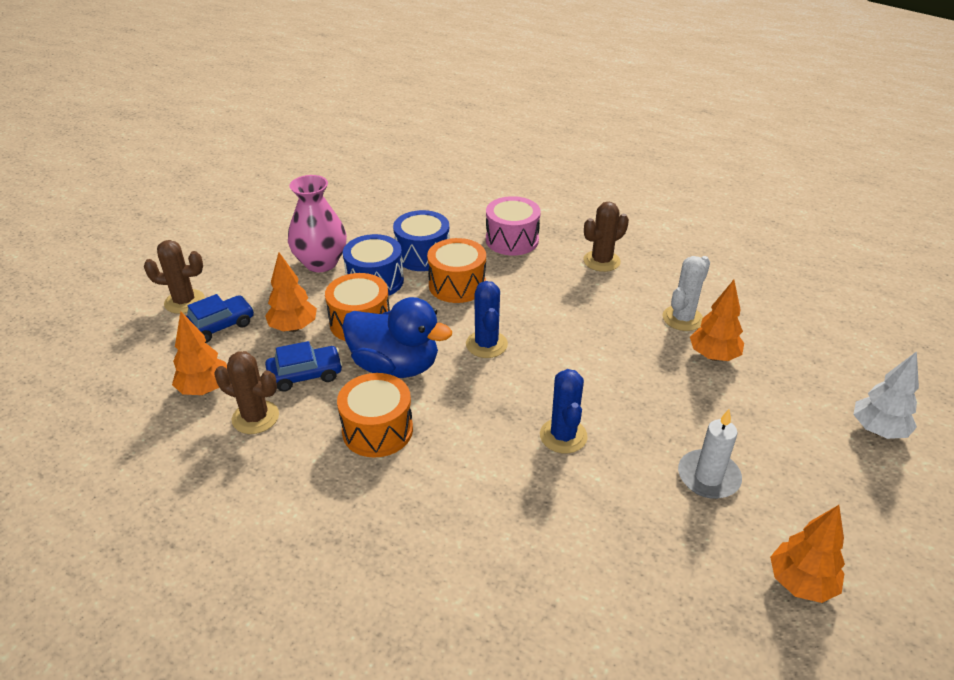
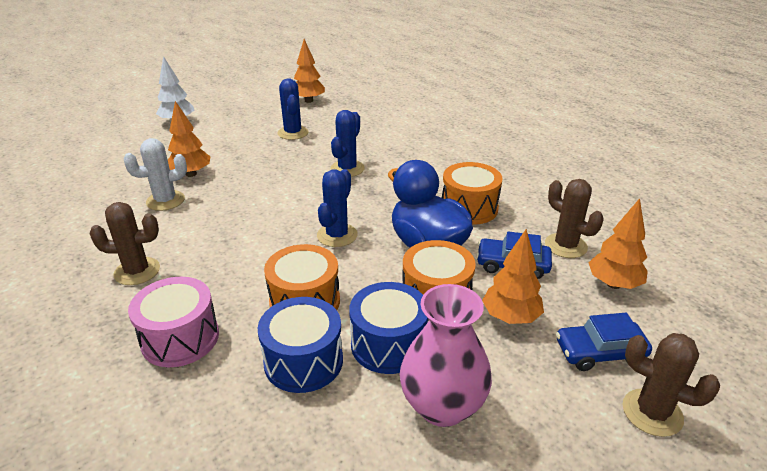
camera: 150 degrees left, 5 degrees down
white candle [678,409,742,499] -> blue cactus [278,78,309,140]

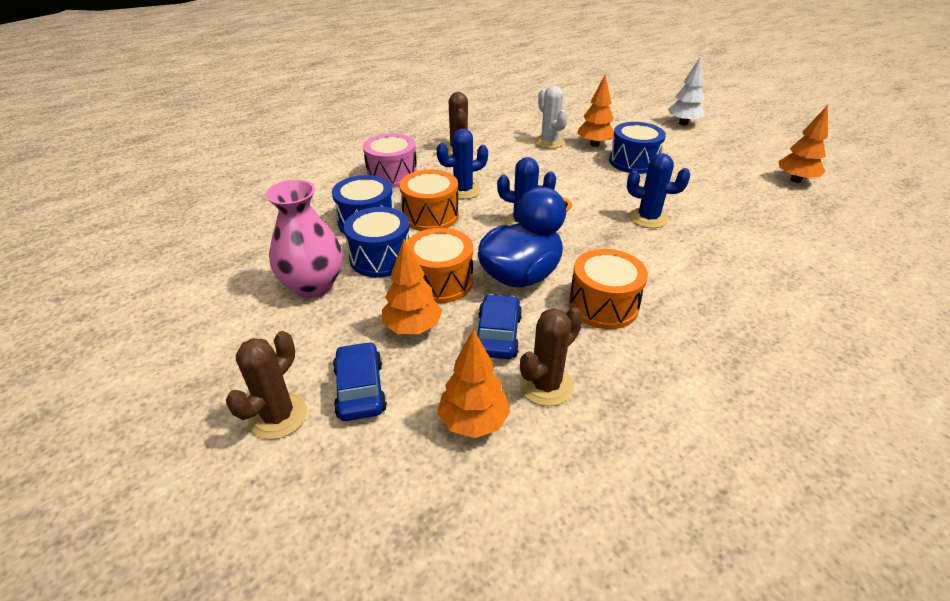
camera: 85 degrees right, 5 degrees up
blue cactus [278,78,309,140] -> blue cactus moved to [437,129,488,199]
none -> blue drum [609,122,666,174]

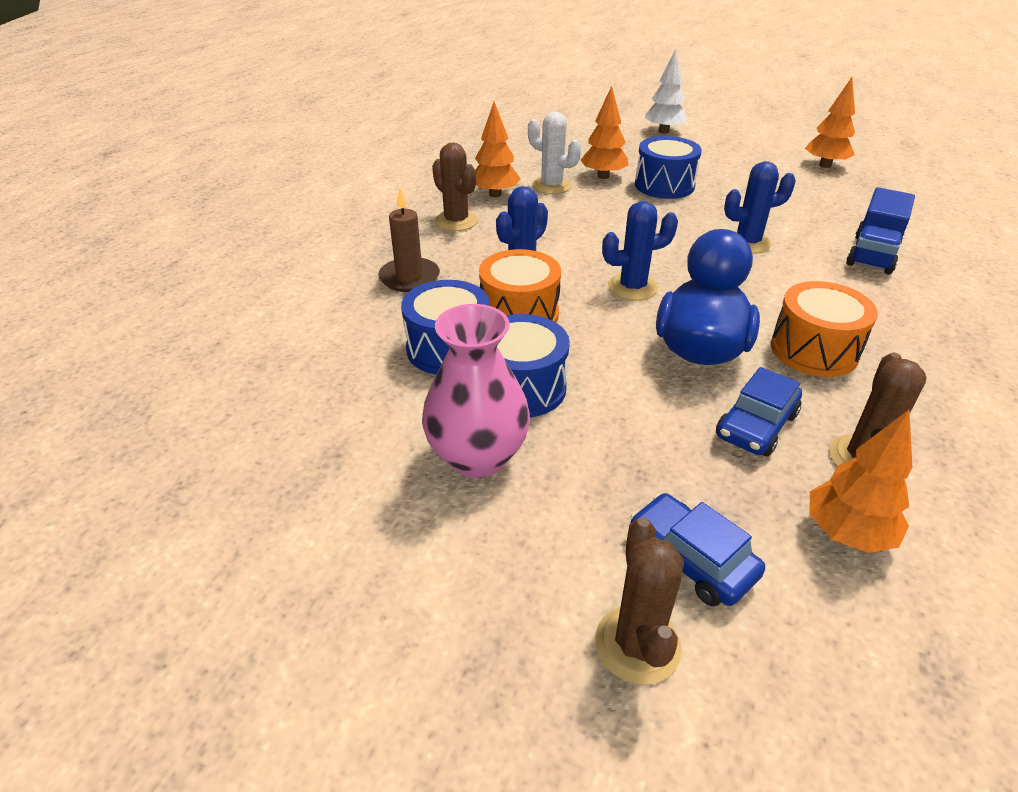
camera: 30 degrees left, 0 degrees up
pink drum [363,133,417,188] -> brown candle [378,188,440,292]
orange tree [382,239,442,334] -> orange tree moved to [475,102,521,197]
orange drum [406,228,473,303] -> none
blue car [477,294,522,359] -> blue car turned 120 degrees counterclockwise [716,367,802,456]
none -> blue truck [846,187,915,275]

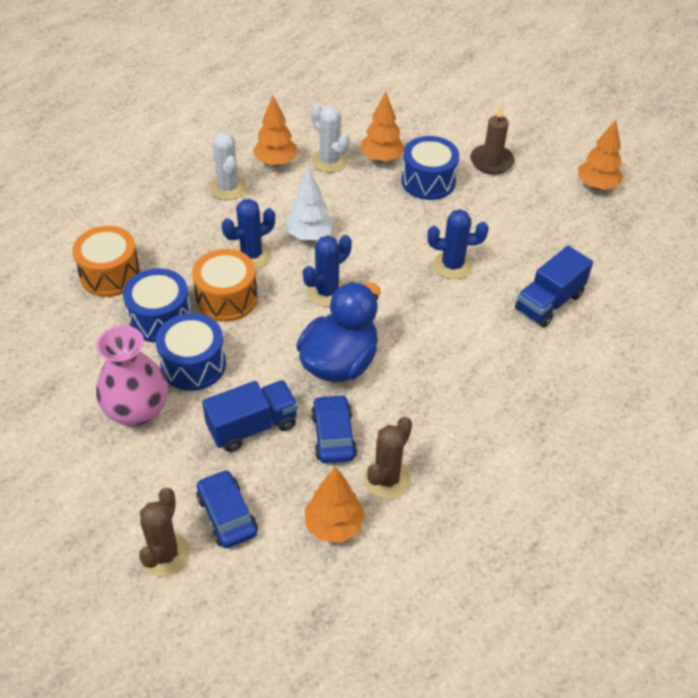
camera: 15 degrees right, 10 degrees up
brown candle [378,188,440,292] -> brown candle moved to [470,105,515,174]
brown cactus [432,142,478,231] -> white cactus [210,132,247,200]
blue cactus [602,201,678,301] -> blue cactus turned 45 degrees counterclockwise [303,235,352,307]
white tree [645,49,688,134] -> white tree moved to [286,169,333,240]
blue car [716,367,802,456] -> blue car turned 120 degrees clockwise [311,394,357,463]
orange drum [771,281,878,377] -> orange drum moved to [72,226,141,297]
none -> blue truck [202,380,298,452]

